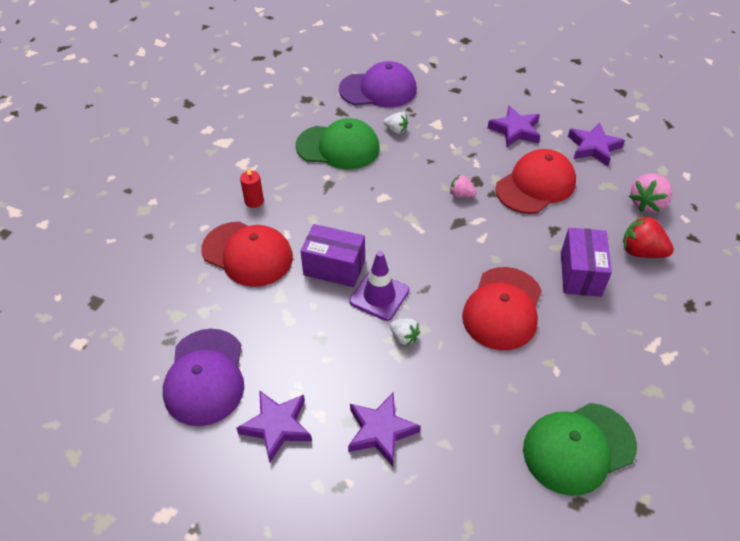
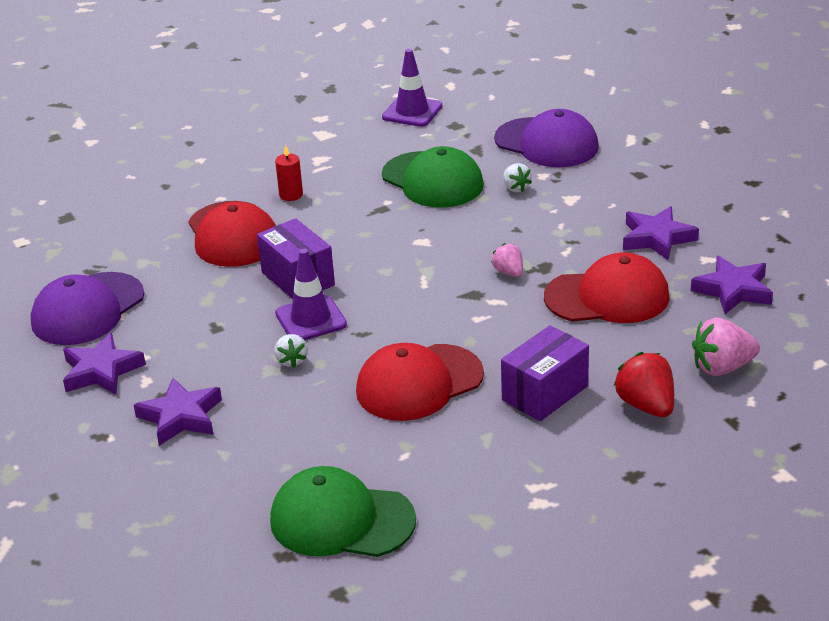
camera: 40 degrees right, 15 degrees down
none -> purple traffic cone [382,49,442,127]

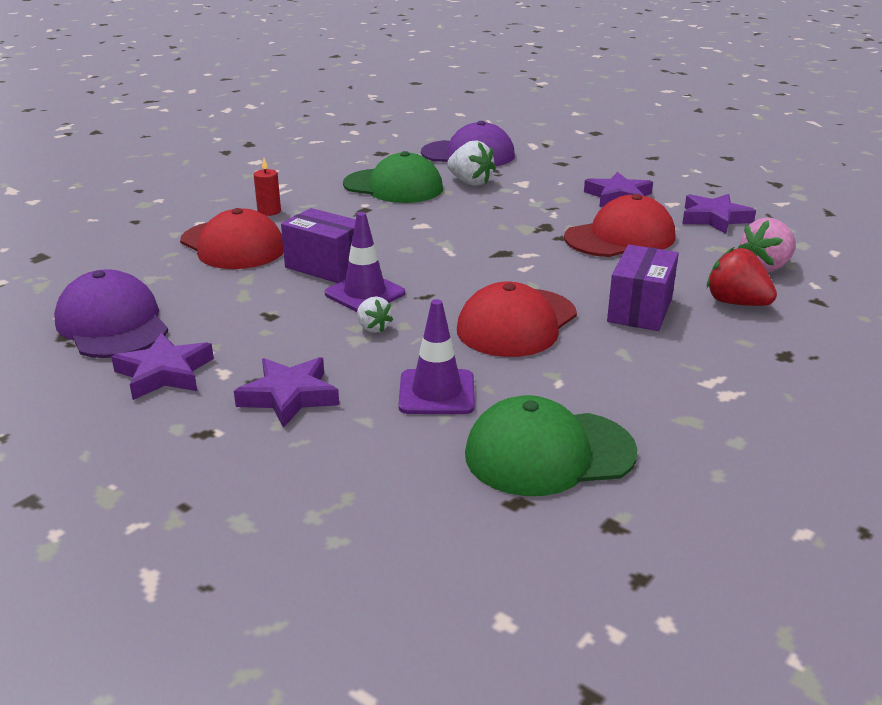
camera: 25 degrees left, 5 degrees down
purple cap [31,272,145,345] -> purple cap turned 135 degrees clockwise [54,269,168,358]
purple traffic cone [382,49,442,127] -> purple traffic cone moved to [399,299,475,414]
pink strawberry [491,243,523,277] -> none
white strawberry [503,163,532,192] -> white strawberry [447,140,496,186], size x1.68

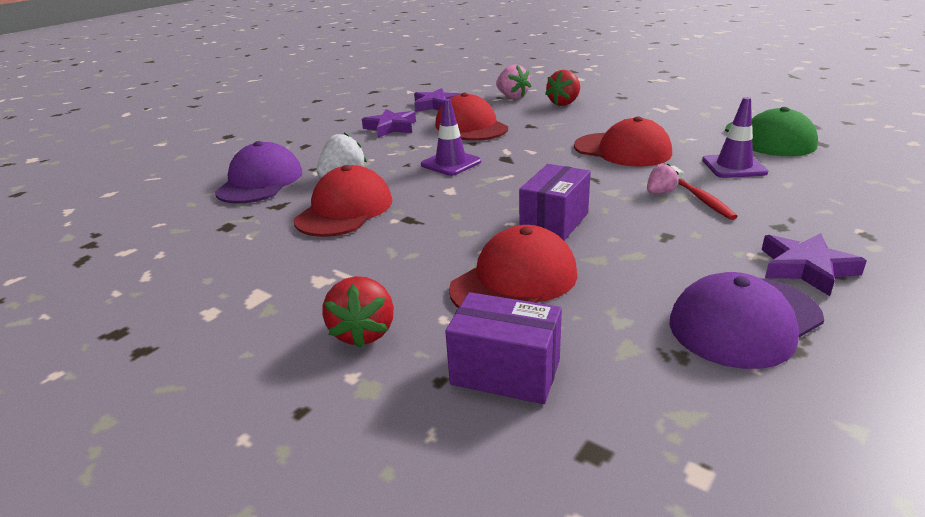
camera: 90 degrees left, 0 degrees up
purple star [234,357,339,428] -> none
red candle [254,158,281,216] -> none
purple traffic cone [325,212,405,312] -> purple traffic cone moved to [421,99,481,176]
green cap [343,151,443,203] -> red cap [294,165,392,237]
white strawberry [357,296,393,333] -> pink strawberry [647,164,679,193]
purple box [607,245,679,331] -> purple box moved to [445,292,562,404]
none -> red strawberry [322,276,394,348]
none -> red toothbrush [671,166,738,220]

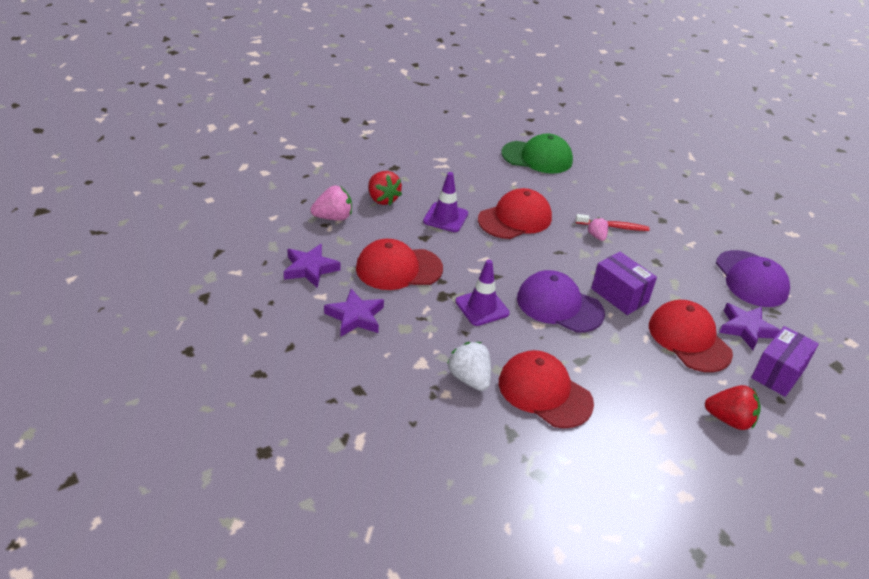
camera: 75 degrees left, 10 degrees up
purple cap [215,141,302,204] -> purple cap moved to [517,270,605,333]
purple traffic cone [702,97,768,178] -> purple traffic cone moved to [423,172,468,232]
purple star [762,233,867,296] -> purple star moved to [719,303,780,350]

